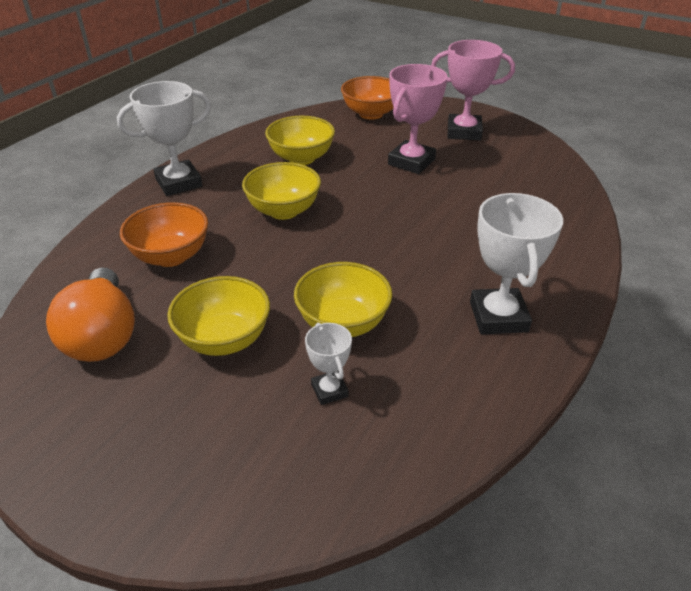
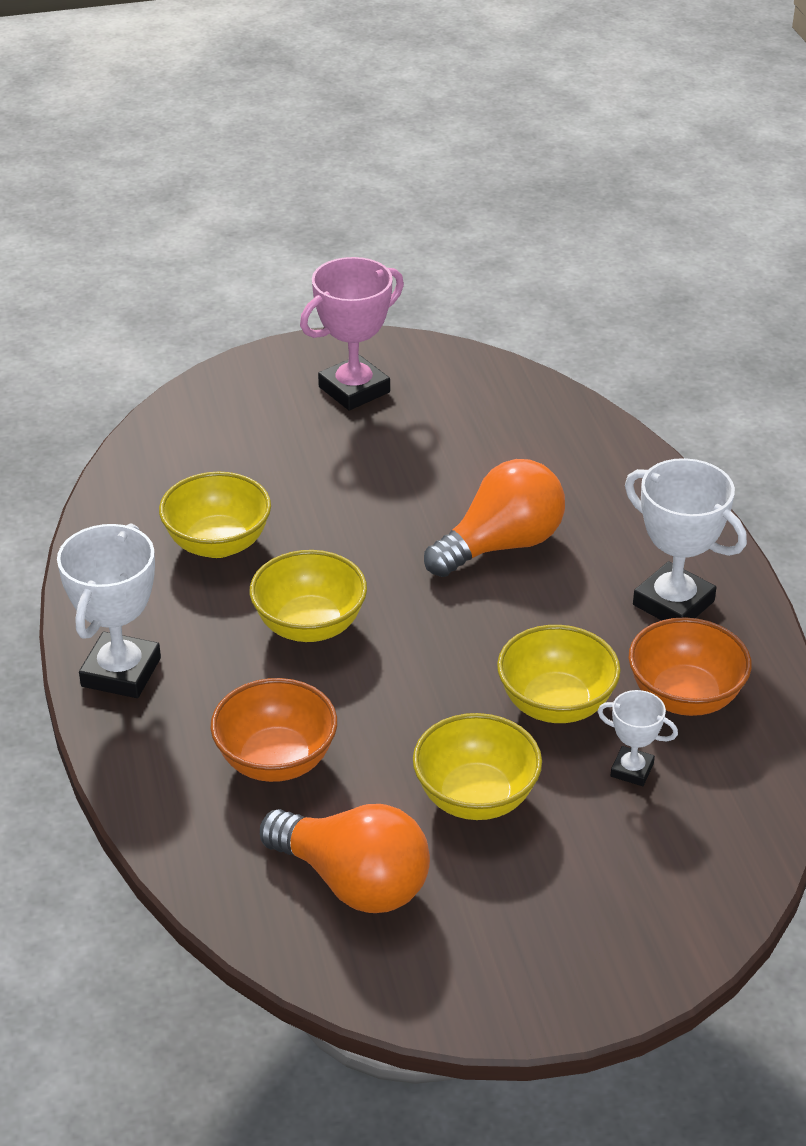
camera: 45 degrees left, 0 degrees up
orange bowl [341,76,394,120] -> orange bowl moved to [629,617,752,716]
pink trophy [388,64,448,174] -> none
none -> orange light bulb [424,459,565,577]

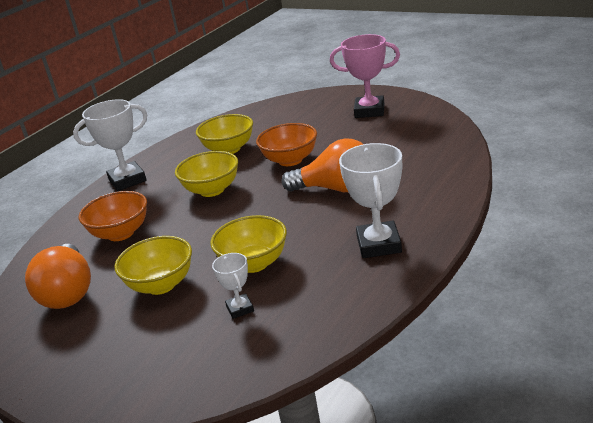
camera: 50 degrees right, 10 degrees down
orange bowl [629,617,752,716] -> orange bowl moved to [256,123,317,166]

